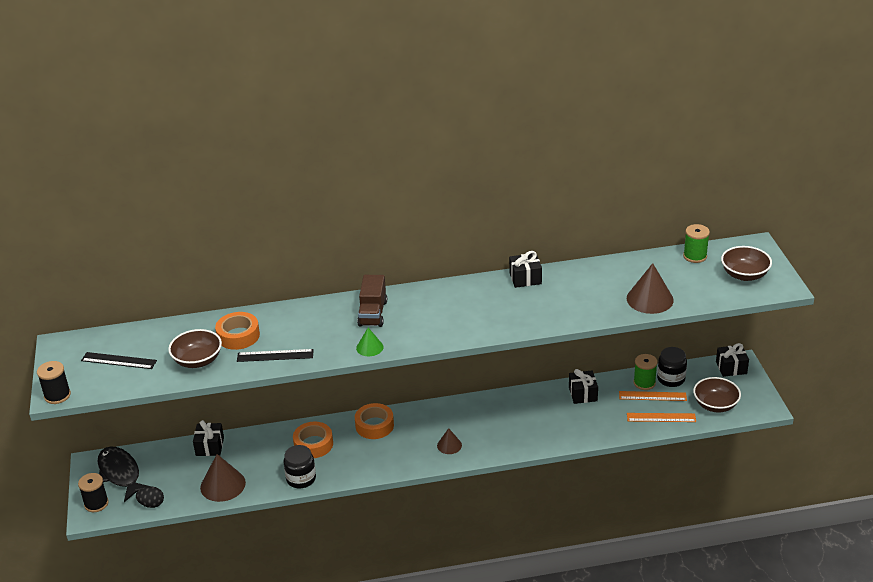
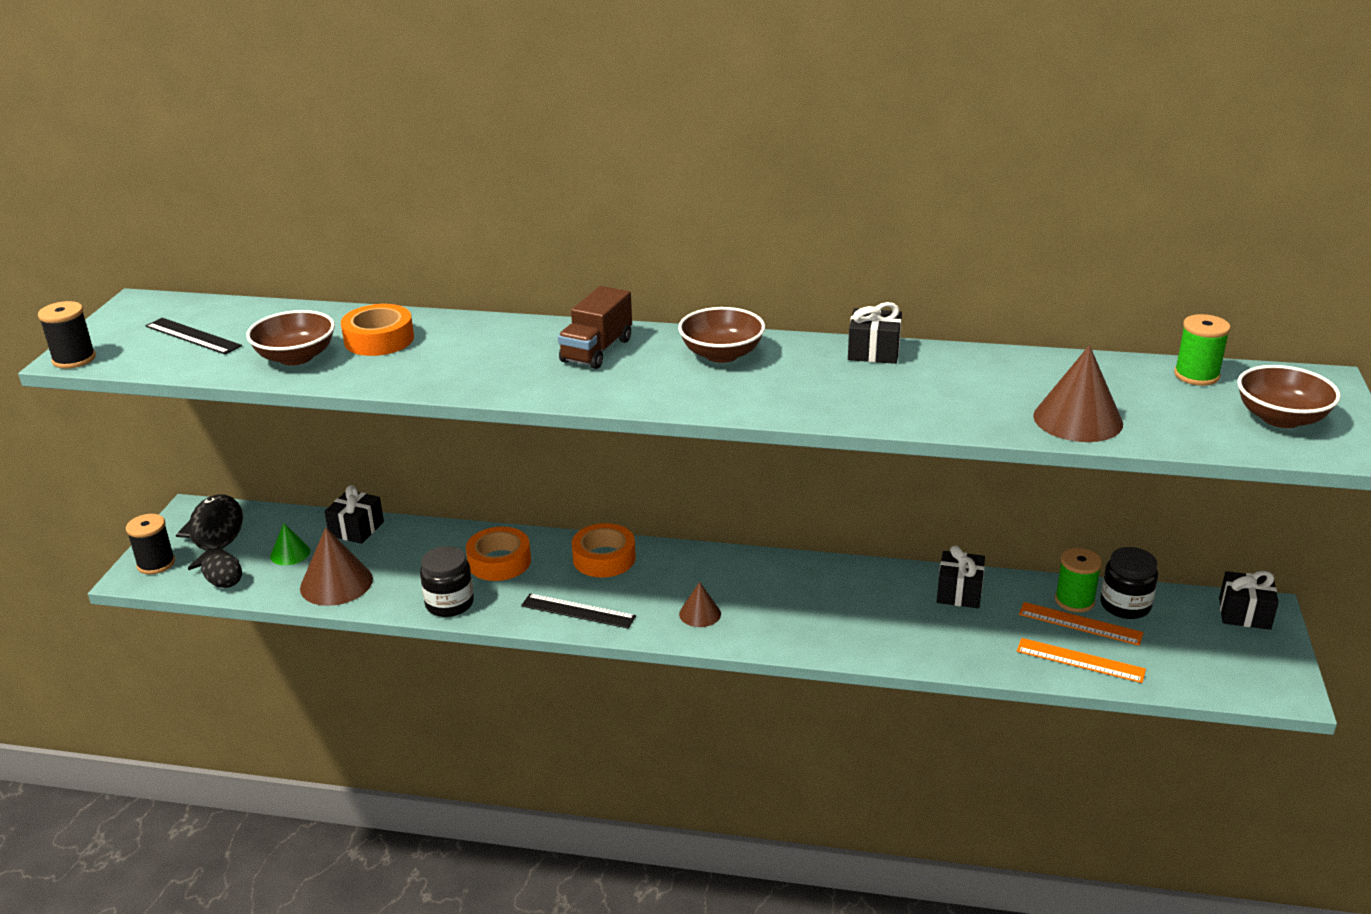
camera: 20 degrees right, 5 degrees down
black ruler [237,349,314,362] -> black ruler moved to [521,594,636,629]
green cone [356,328,383,356] -> green cone moved to [270,523,310,565]
brown bowl [693,377,741,412] -> brown bowl moved to [678,307,765,363]

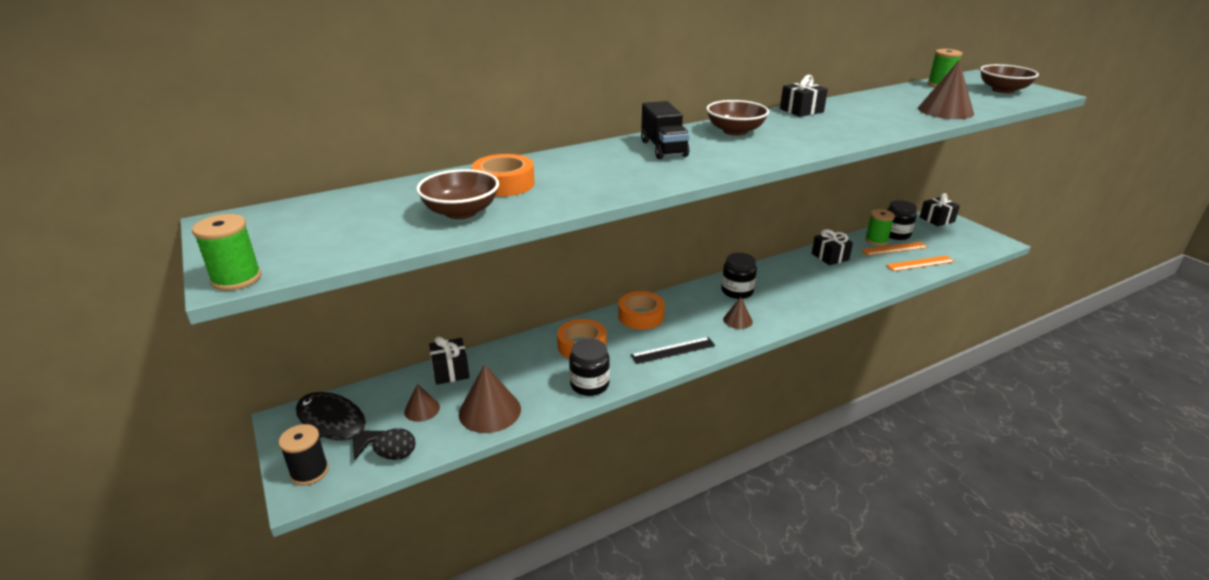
camera: 40 degrees left, 0 degrees up
black spool [38,301,96,369] -> green spool [192,214,262,291]
black ruler [145,318,242,355] -> none
green cone [270,523,310,565] -> brown cone [404,384,440,422]
brown truck [558,286,632,369] -> black truck [641,101,690,159]
none -> black jar [721,253,757,299]

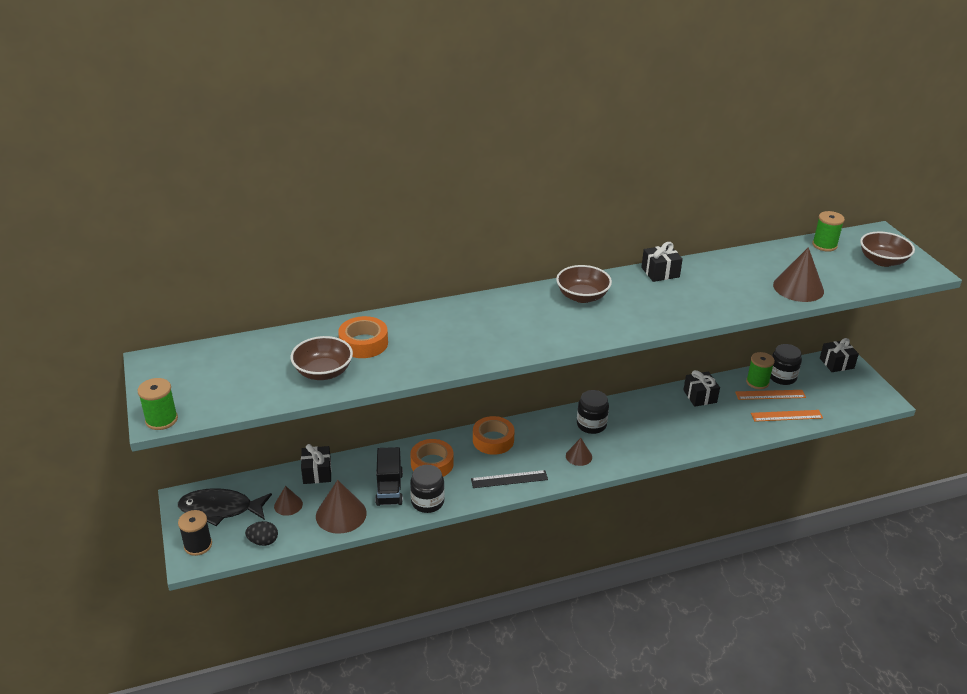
camera: 10 degrees right, 5 degrees up
black fish [296,392,385,460] -> black fish turned 45 degrees counterclockwise [178,488,272,526]
black truck [641,101,690,159] -> black truck moved to [375,447,403,506]

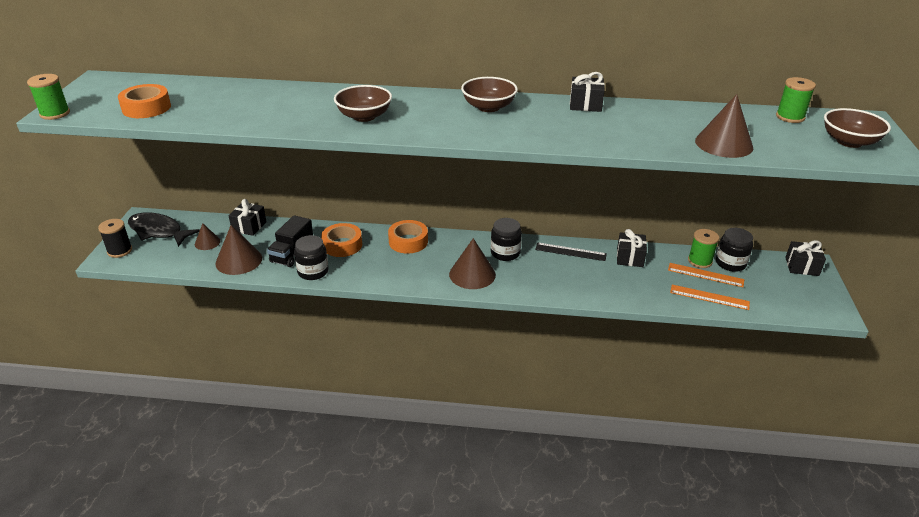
camera: 25 degrees right, 0 degrees up
black egg [245,521,278,546] -> none
brown bowl [291,336,353,380] -> brown bowl moved to [334,85,392,122]
orange tape [338,316,388,358] -> orange tape moved to [118,84,171,118]
black ruler [471,470,548,488] -> black ruler moved to [535,242,607,261]
brown cone [566,438,592,466] -> brown cone [449,238,496,289], size x1.77

